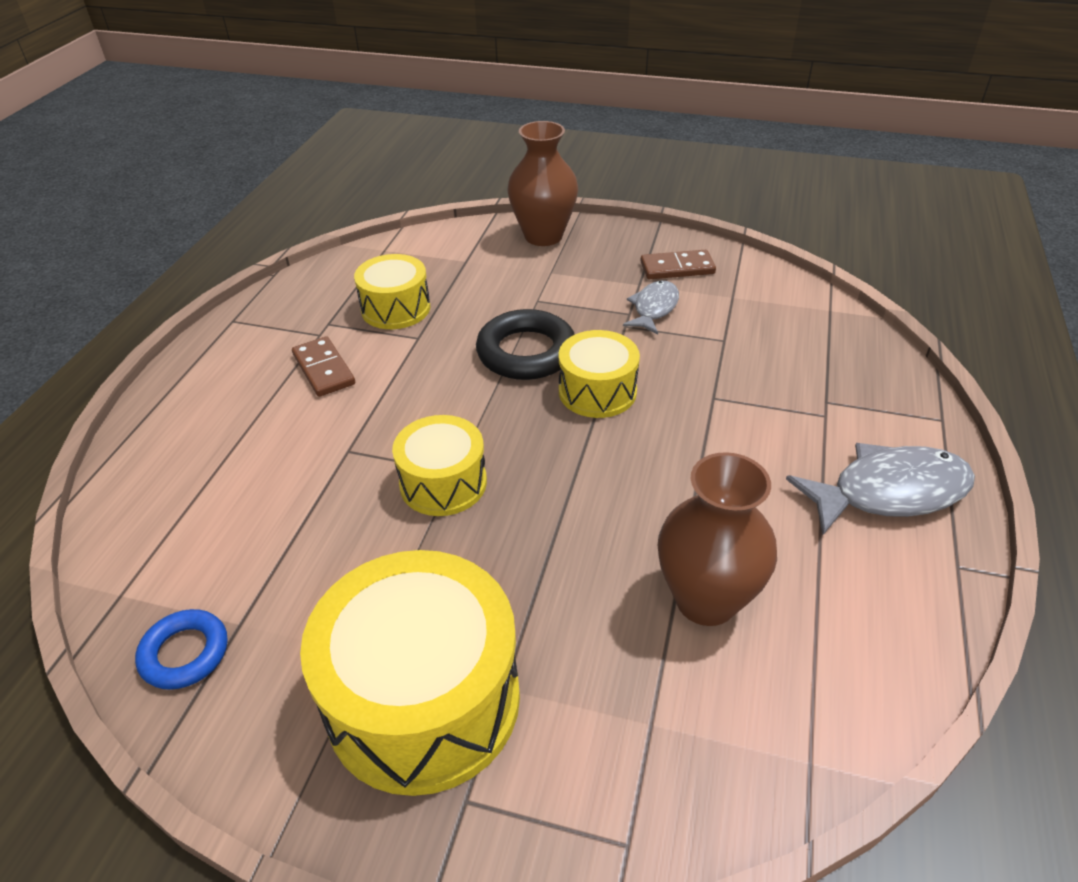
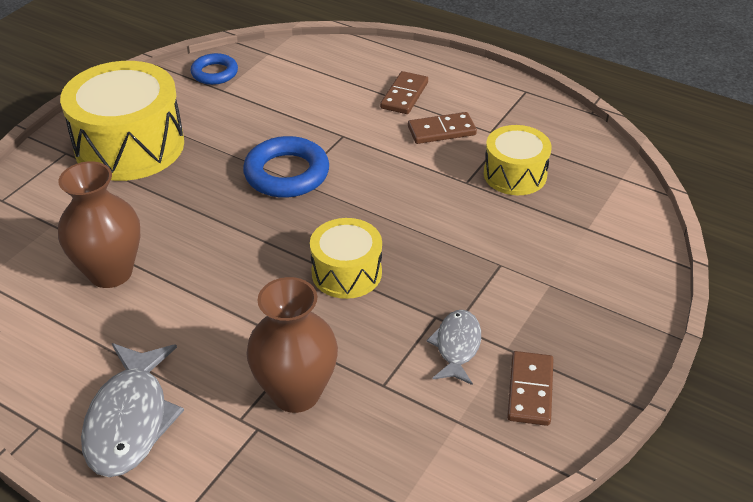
camera: 105 degrees right, 0 degrees up
yellow drum [392,415,487,516] -> blue ring [243,136,329,198]
black ring [476,309,575,380] -> none
brown vase [508,121,578,246] -> brown vase moved to [246,277,338,413]
grey fish [623,281,679,334] -> grey fish turned 120 degrees counterclockwise [427,310,481,385]
none -> brown domino [380,71,428,114]

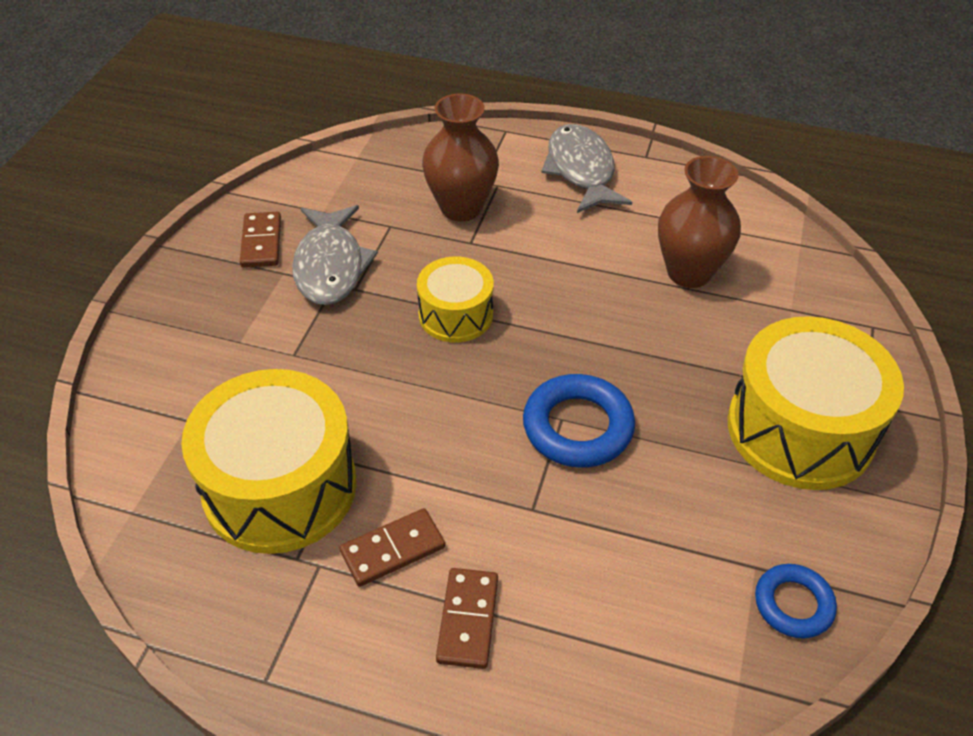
camera: 165 degrees right, 5 degrees up
grey fish [427,310,481,385] -> grey fish [292,205,378,305], size x1.66
yellow drum [484,125,552,195] -> yellow drum [181,369,357,554], size x1.76

